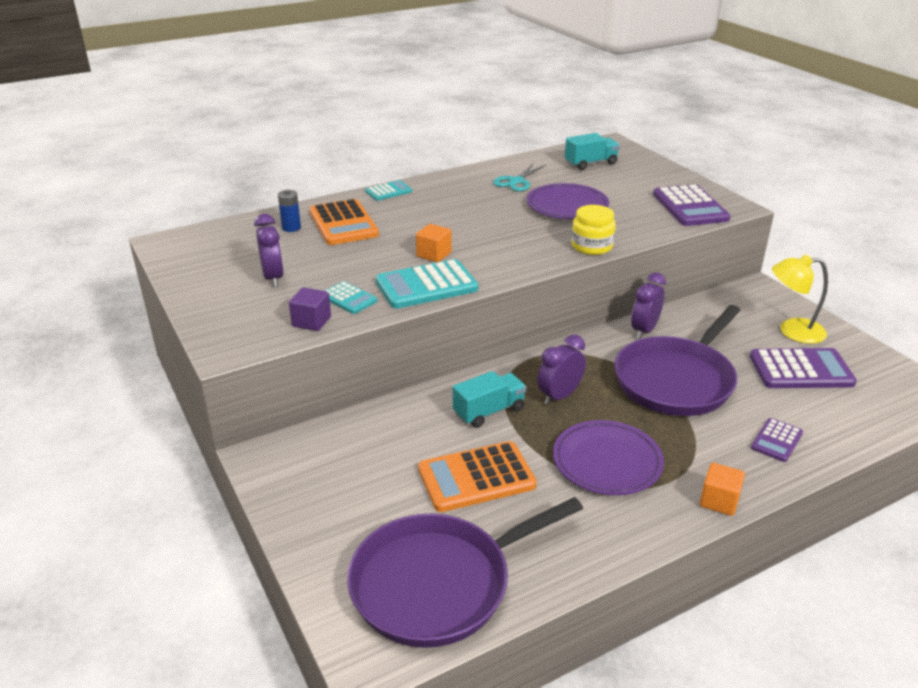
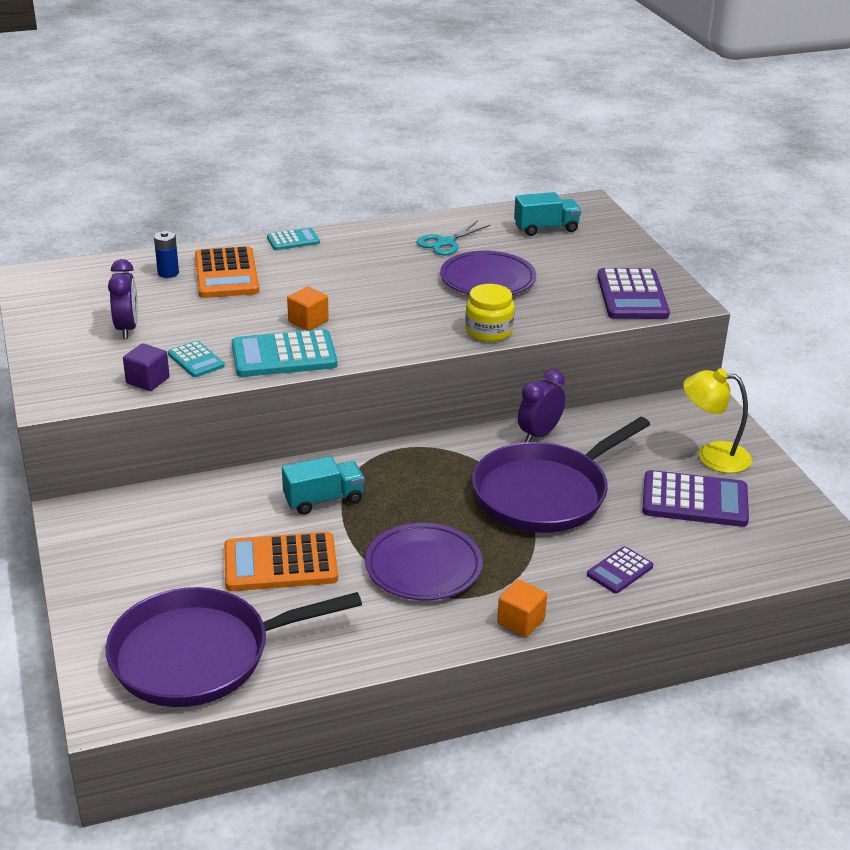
camera: 10 degrees right, 0 degrees up
purple clock [537,334,586,405] -> none

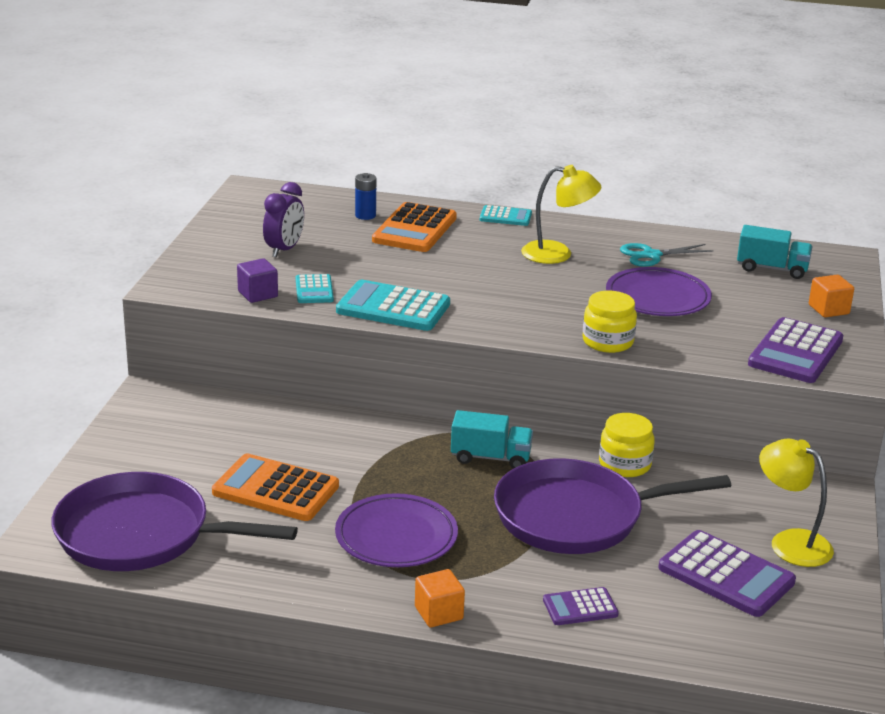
camera: 30 degrees right, 5 degrees down
turquoise truck [282,456,364,515] -> turquoise truck moved to [451,410,533,469]
orange cube [287,287,329,331] -> orange cube moved to [809,275,854,317]
purple clock [518,369,565,442] -> yellow jar [599,413,655,477]
none -> yellow lamp [521,165,601,264]

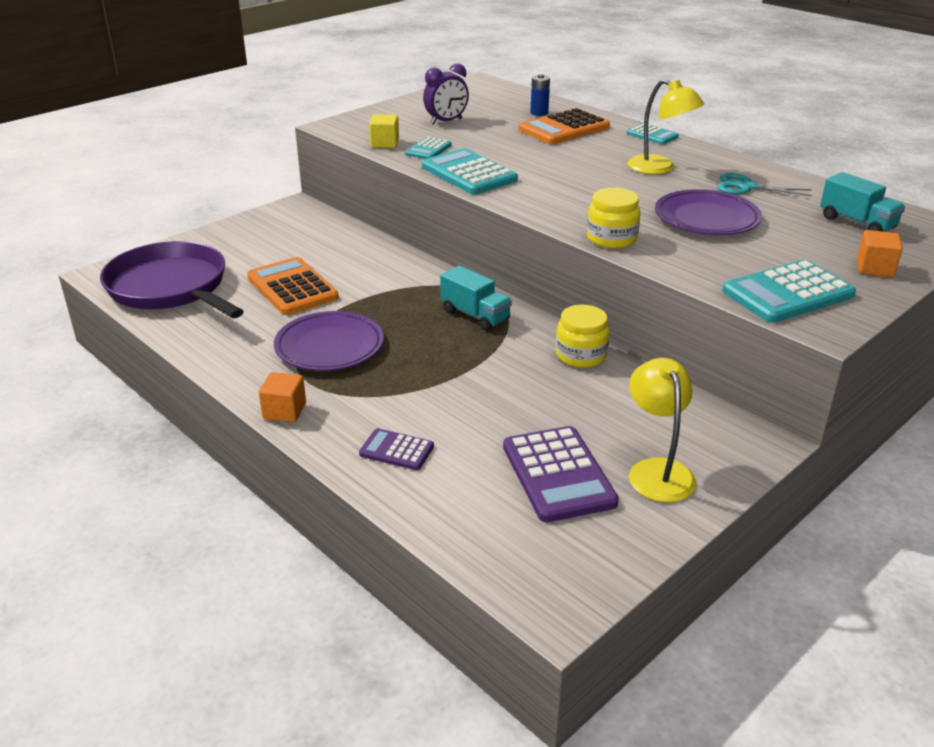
camera: 35 degrees right, 5 degrees up
purple cube [237,258,278,303] -> yellow cube [369,114,399,148]
purple pan [494,458,731,554] -> none
purple calculator [748,317,843,383] -> turquoise calculator [722,260,856,323]

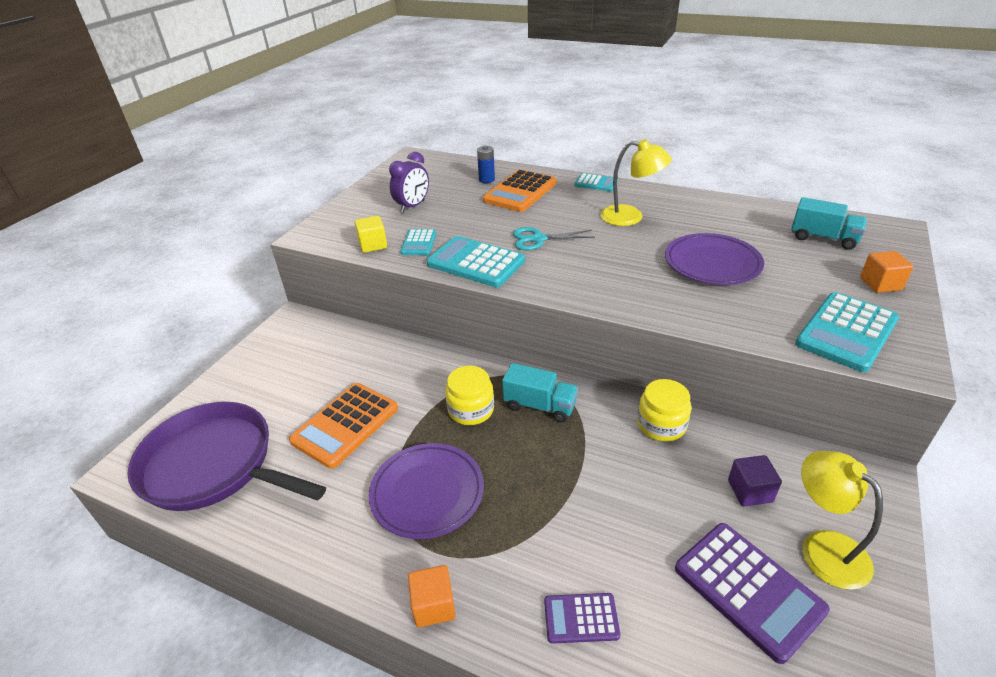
camera: 20 degrees left, 5 degrees up
orange calculator [247,257,339,315] -> orange calculator turned 90 degrees counterclockwise [289,383,398,469]
yellow jar [587,188,641,249] -> yellow jar moved to [445,366,494,425]
turquoise scissors [717,173,812,196] -> turquoise scissors moved to [513,227,595,250]
none -> purple cube [728,455,782,506]

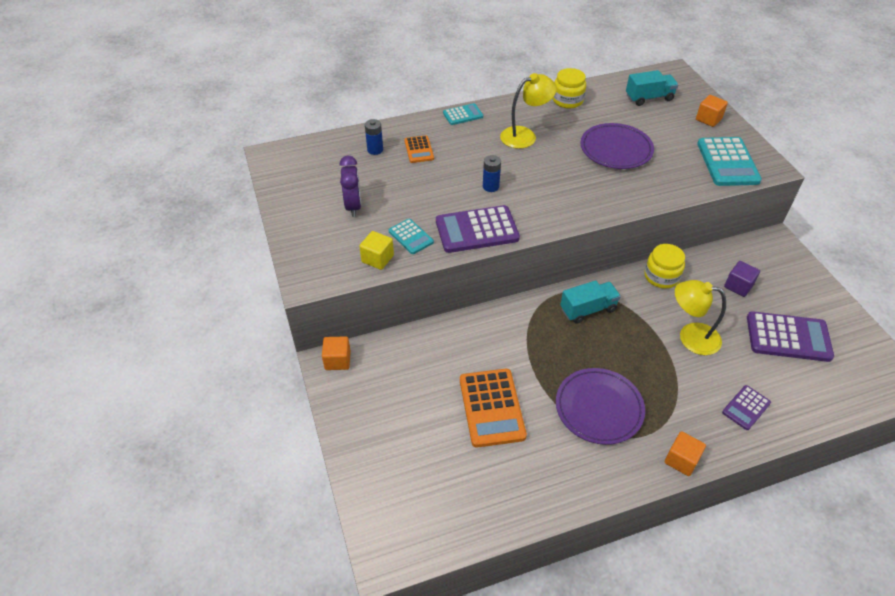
camera: 45 degrees left, 10 degrees up
purple pan [127,402,326,511] -> none
turquoise calculator [427,236,525,287] -> purple calculator [436,205,520,253]
yellow jar [445,366,494,425] -> yellow jar moved to [553,68,586,109]
orange calculator [483,170,556,212] -> orange calculator [404,135,434,163], size x0.55
turquoise scissors [513,227,595,250] -> blue battery [483,155,501,192]
yellow lamp [801,451,883,590] -> yellow lamp moved to [675,280,726,355]
none -> orange cube [322,336,351,370]

